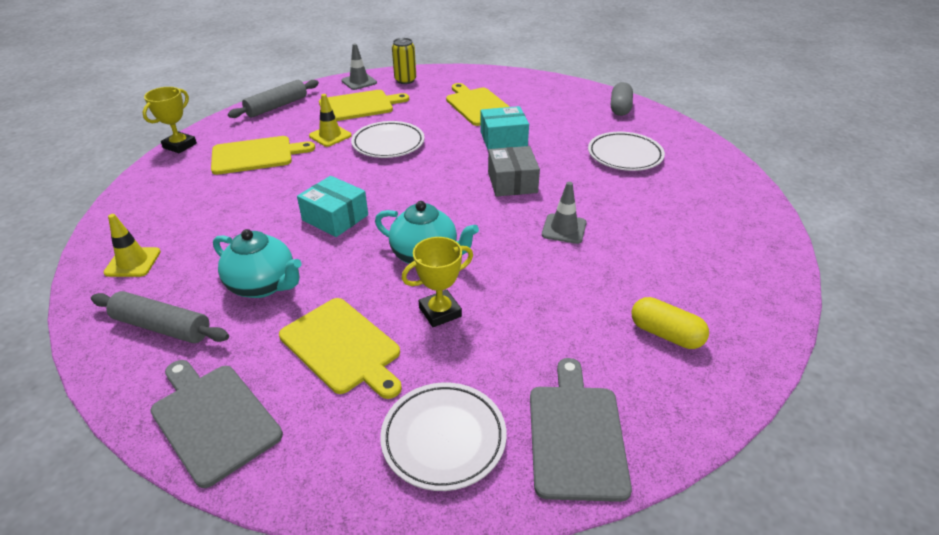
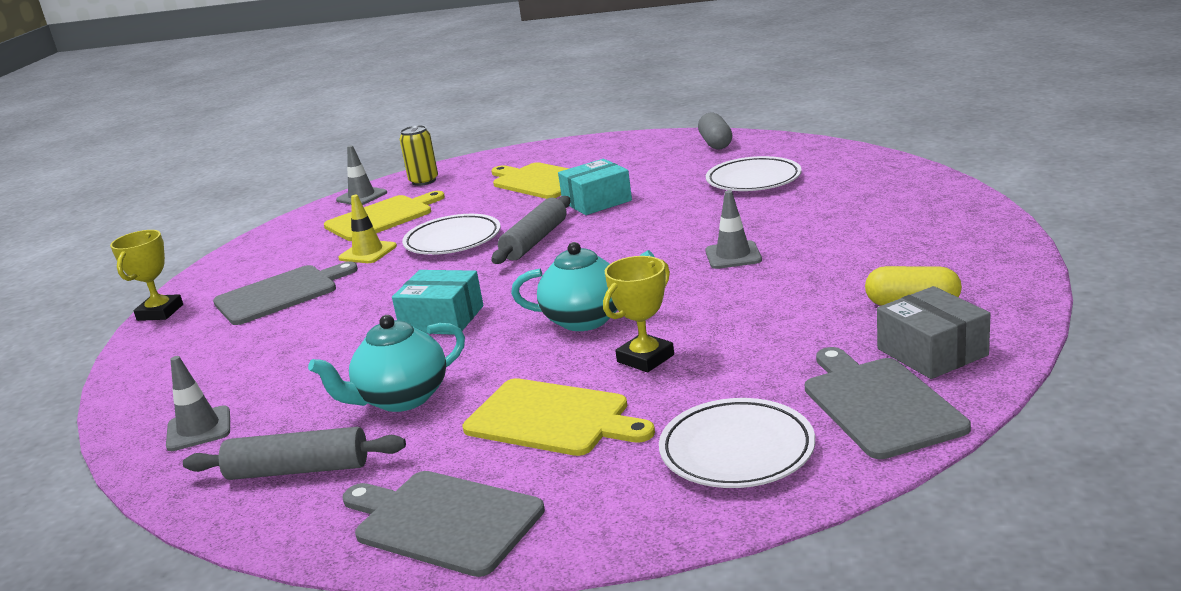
camera: 15 degrees left, 15 degrees down
yellow traffic cone [104,214,161,277] -> grey traffic cone [166,356,230,451]
yellow cutting board [211,136,315,175] -> grey cutting board [213,261,358,325]
turquoise teapot [213,229,302,298] -> turquoise teapot turned 135 degrees clockwise [308,315,465,412]
grey rolling pin [228,80,319,118] -> grey rolling pin moved to [491,196,570,264]
grey box [488,146,540,196] -> grey box moved to [877,286,991,379]

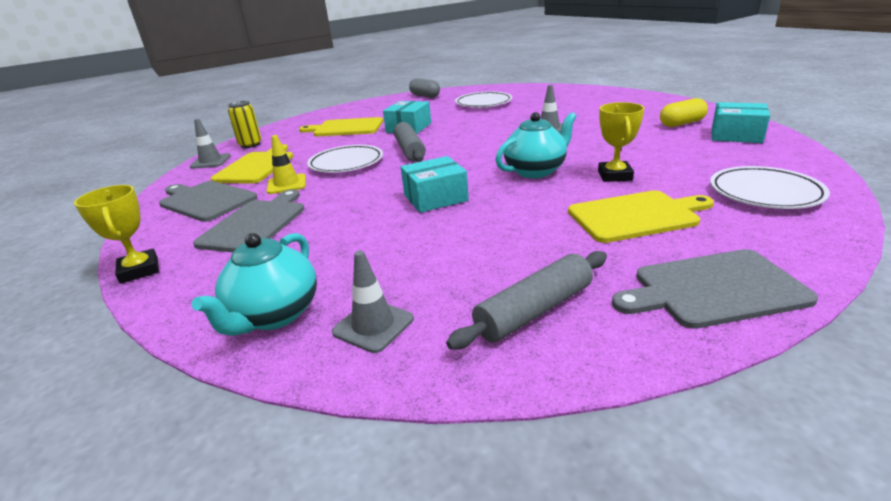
camera: 40 degrees left, 5 degrees up
turquoise teapot [308,315,465,412] -> turquoise teapot moved to [192,233,317,336]
grey cutting board [805,347,971,459] -> grey cutting board moved to [159,181,257,222]
grey box [877,286,991,379] -> turquoise box [712,102,770,143]

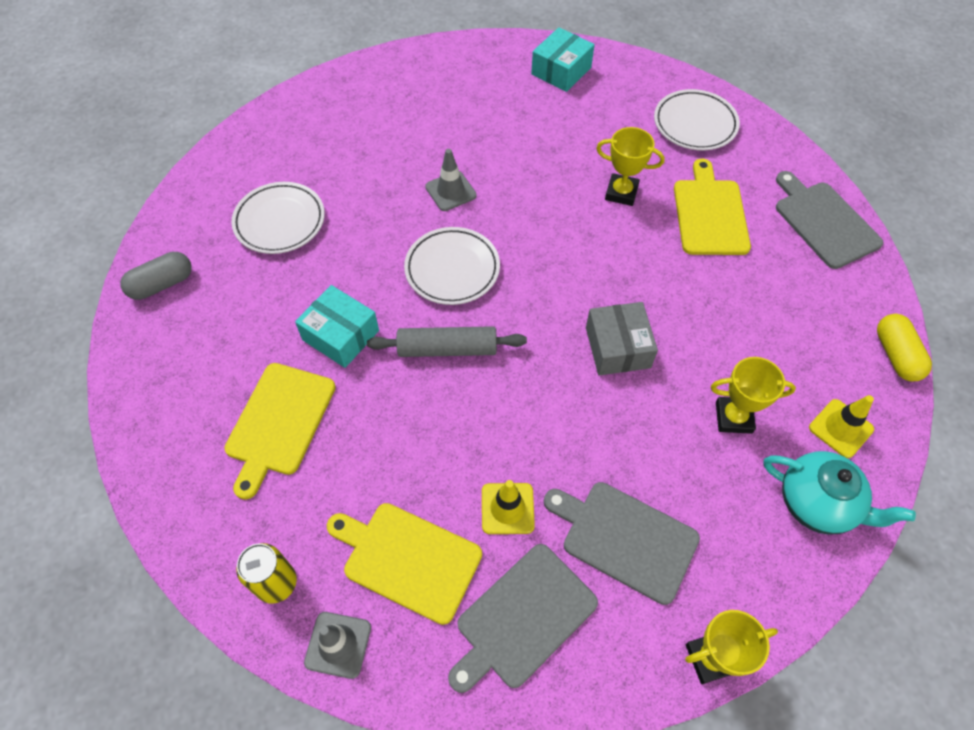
camera: 80 degrees left, 30 degrees up
white plate [307,145,383,173] -> white plate moved to [404,227,500,305]
grey traffic cone [332,251,414,353] -> yellow traffic cone [809,395,874,458]
turquoise box [401,156,469,213] -> grey box [586,302,658,375]
grey rolling pin [446,251,607,350] -> none
turquoise teapot [495,112,577,178] -> none
grey cutting board [612,249,818,329] -> grey cutting board turned 150 degrees clockwise [776,171,883,269]
yellow capsule [660,98,708,127] -> yellow capsule moved to [877,314,932,382]
none -> yellow trophy [711,357,796,434]

